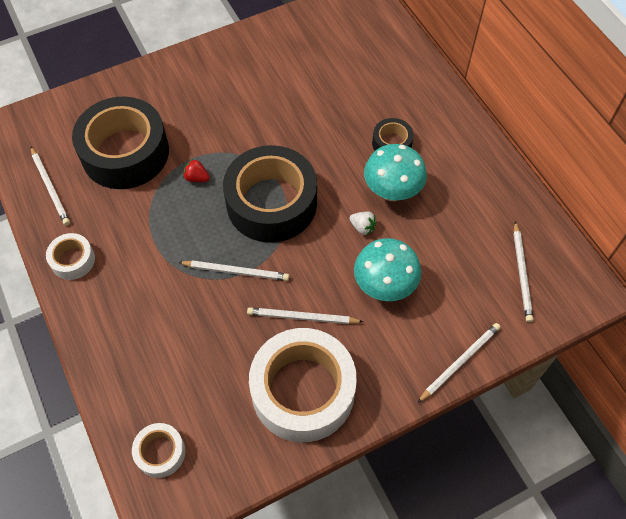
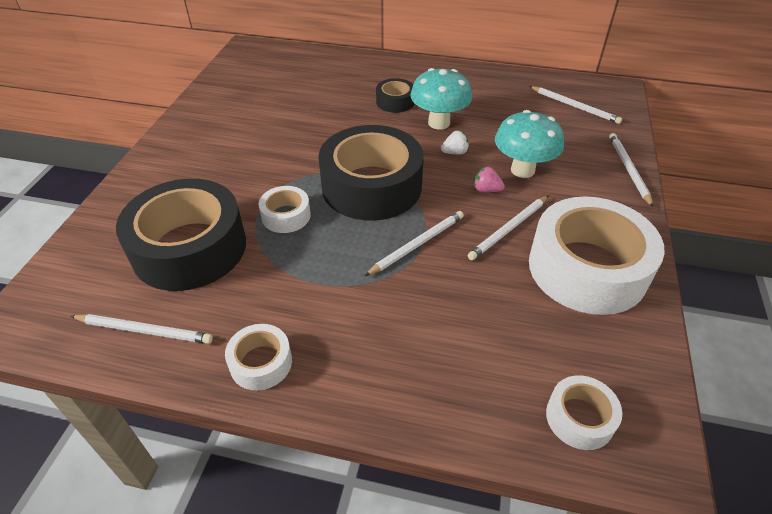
camera: 50 degrees left, 15 degrees down
red strawberry [183,159,210,182] -> white tape [258,186,311,233]
none -> pink strawberry [474,167,505,192]

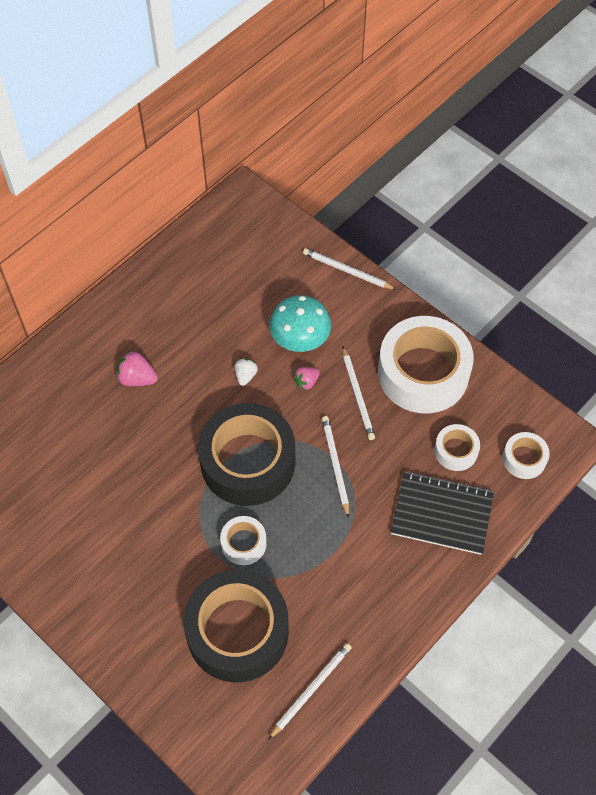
camera: 60 degrees left, 15 degrees up
white tape [225,324,292,390] -> white tape moved to [434,424,480,471]
black tape [376,78,415,113] -> pink strawberry [116,351,158,386]
turquoise mushroom [410,68,472,130] -> none
white pencil [529,86,622,124] -> none
none -> black notebook [391,471,494,555]

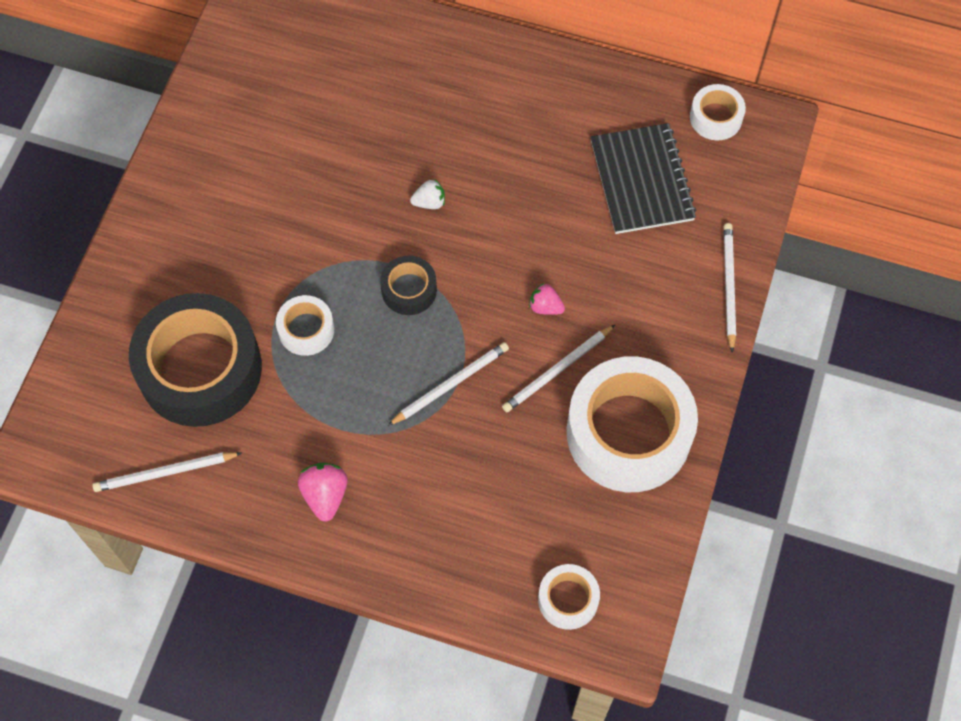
camera: 65 degrees right, 5 degrees up
pink strawberry [116,351,158,386] -> pink strawberry moved to [298,463,348,522]
black tape [198,403,295,506] -> black tape [380,256,437,315], size x0.46
white strawberry [235,359,258,386] -> white strawberry moved to [410,179,445,209]
white pencil [268,643,352,740] -> white pencil turned 150 degrees clockwise [93,452,242,492]
turquoise mushroom [269,295,331,352] -> none
black notebook [391,471,494,555] -> black notebook moved to [591,123,696,234]
white tape [434,424,480,471] -> white tape moved to [690,84,746,140]

